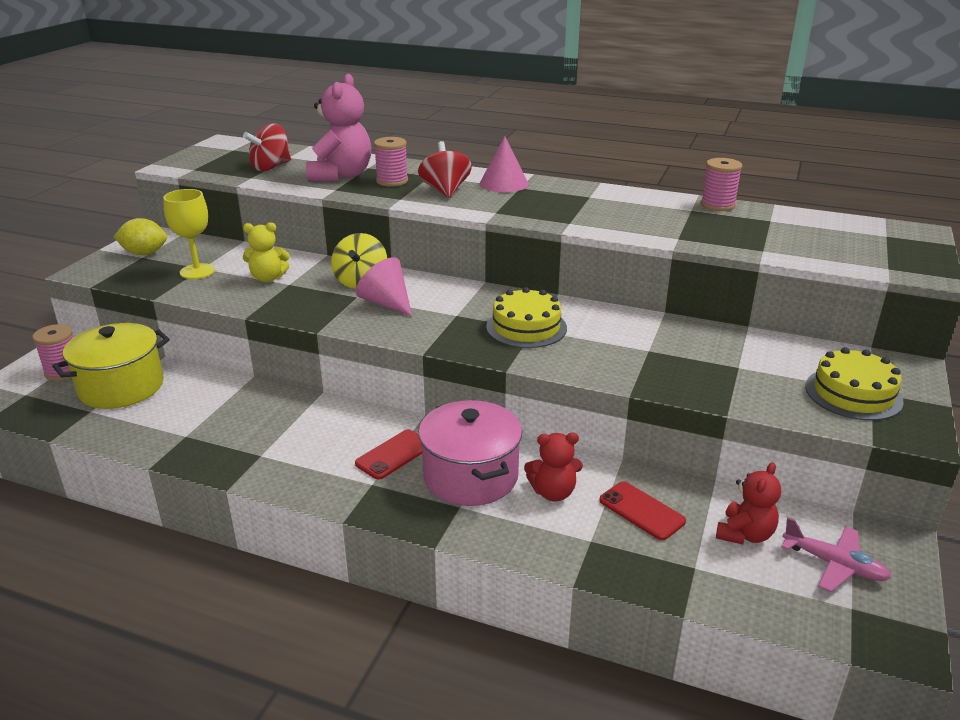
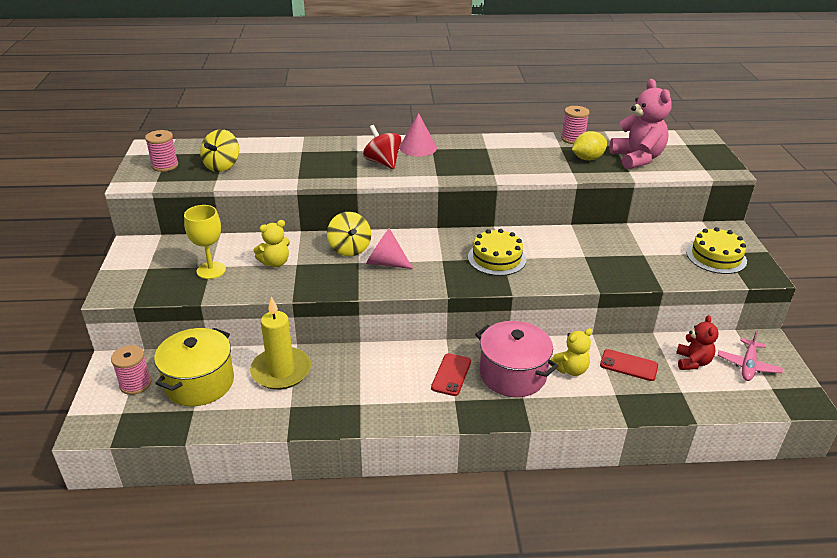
camera: 25 degrees left, 5 degrees up
yellow lemon [114,218,167,255] -> yellow lemon moved to [572,131,607,160]
red spinning top [243,123,291,171] -> yellow spinning top [200,129,239,172]
pink teddy bear [306,74,371,182] -> pink teddy bear moved to [609,79,672,170]
pink spool [374,137,408,187] -> pink spool moved to [145,130,178,172]
red teddy bear [524,432,583,502] -> yellow teddy bear [549,328,593,376]
pink plane [781,518,891,592] -> pink plane turned 105 degrees clockwise [718,330,783,381]
none -> yellow candle [250,297,311,390]

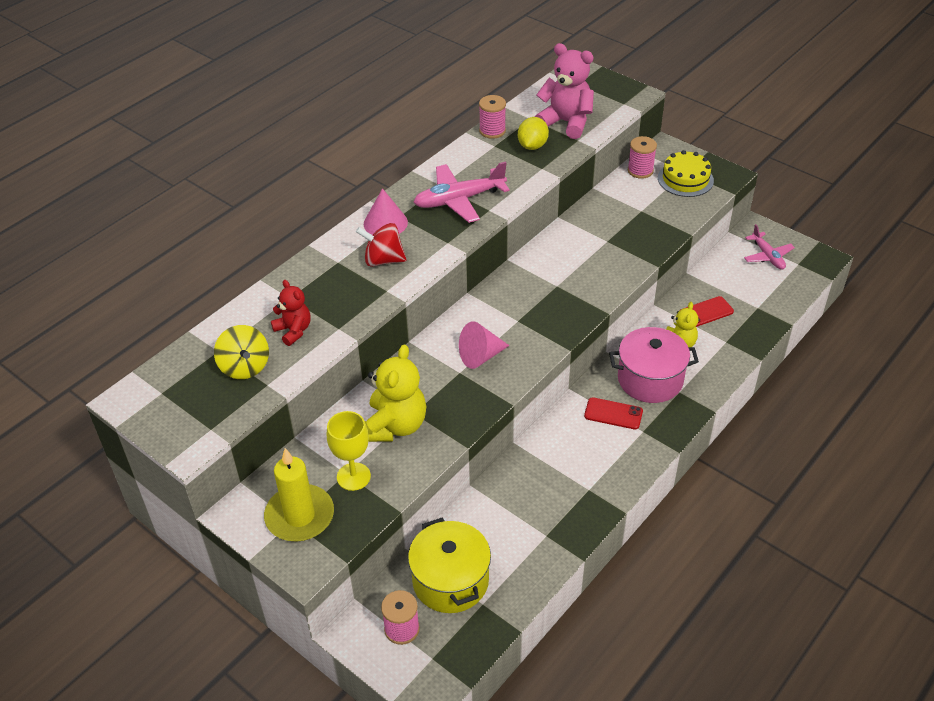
camera: 45 degrees left, 10 degrees up
pink spool [145,130,178,172] -> pink spool moved to [628,136,657,179]
yellow candle [250,297,311,390] -> yellow candle moved to [264,448,334,542]
yellow teddy bear [253,220,290,267] -> yellow teddy bear [365,344,426,442], size x1.69
yellow spinning top [327,212,371,256] -> none
red phone [431,353,471,396] -> red phone turned 45 degrees counterclockwise [584,397,643,429]
yellow cake [468,229,526,276] -> none
red teddy bear [676,315,718,370] -> red teddy bear moved to [271,280,311,346]
none -> pink plane [413,161,510,223]

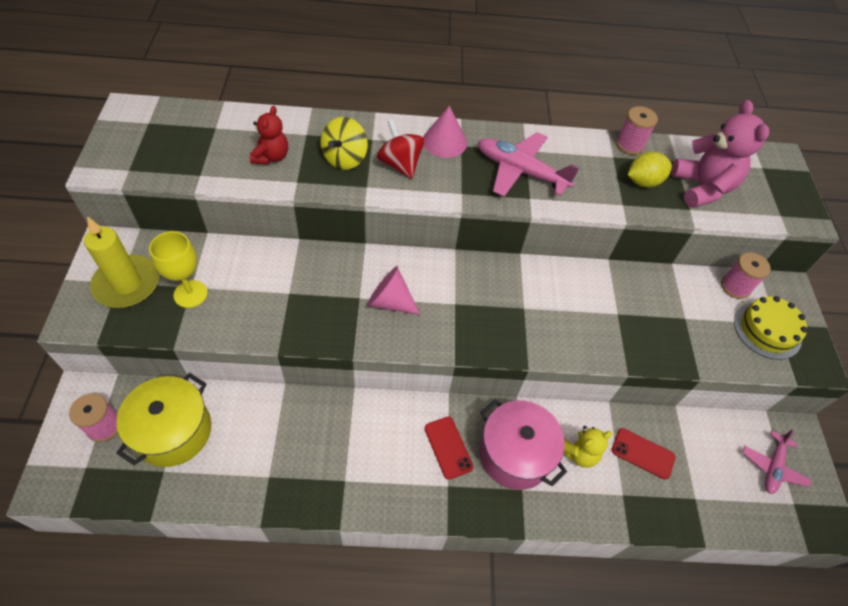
camera: 45 degrees right, 10 degrees up
yellow spinning top [214,325,269,379] -> yellow spinning top moved to [320,117,368,170]
yellow teddy bear [365,344,426,442] -> none

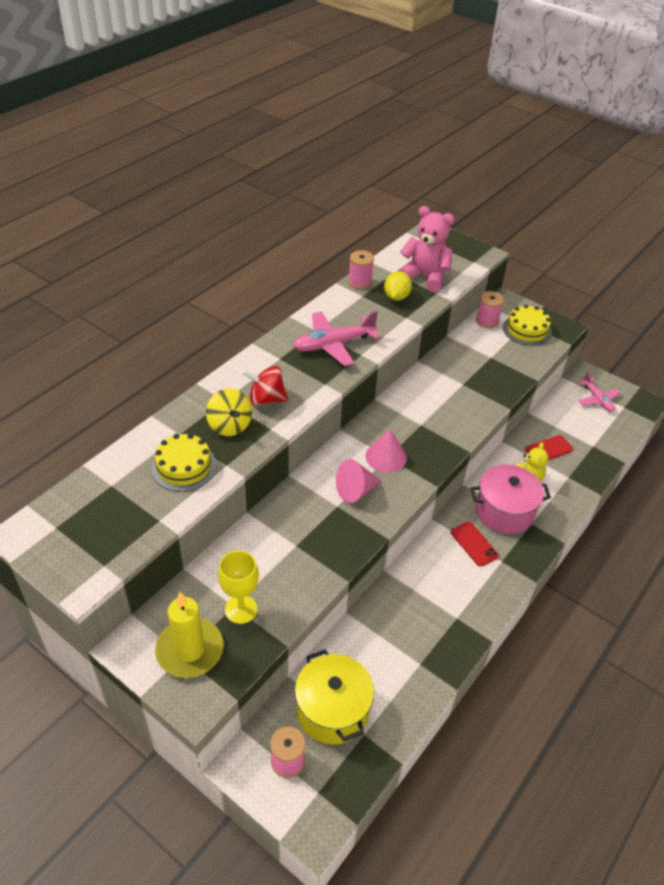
camera: 50 degrees left, 10 degrees down
red teddy bear [250,106,288,165] -> yellow cake [151,433,216,492]
pink cone [423,106,467,158] -> pink cone moved to [366,429,407,473]
red phone [424,417,473,480] -> red phone turned 45 degrees clockwise [451,522,499,566]

